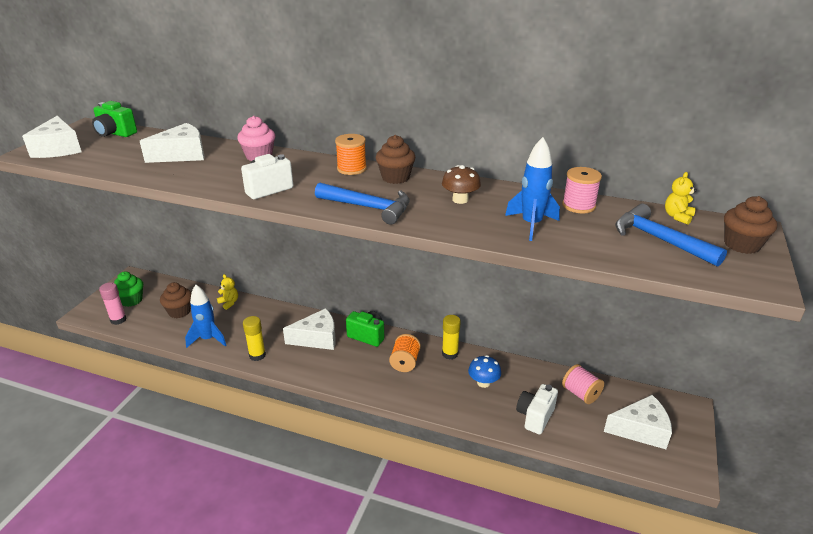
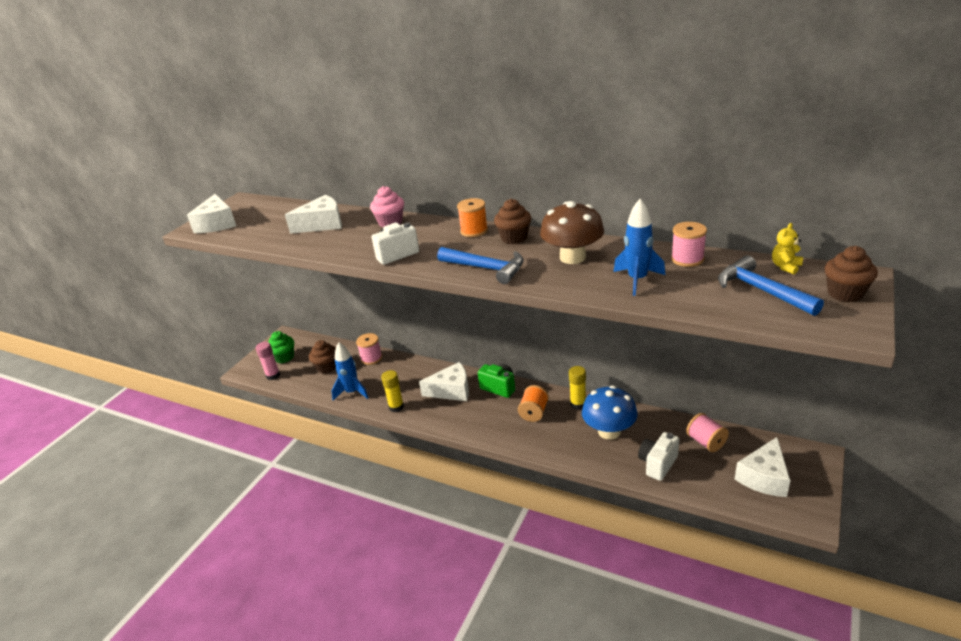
camera: 10 degrees right, 0 degrees up
green camera [92,101,137,137] -> none
yellow teddy bear [217,274,238,310] -> pink spool [356,333,382,365]
brown mushroom [442,165,481,204] -> brown mushroom [540,201,604,264], size x1.71
blue mushroom [468,355,501,388] -> blue mushroom [582,386,638,440], size x1.71
white cheese [604,395,672,449] -> white cheese turned 120 degrees clockwise [735,437,791,497]

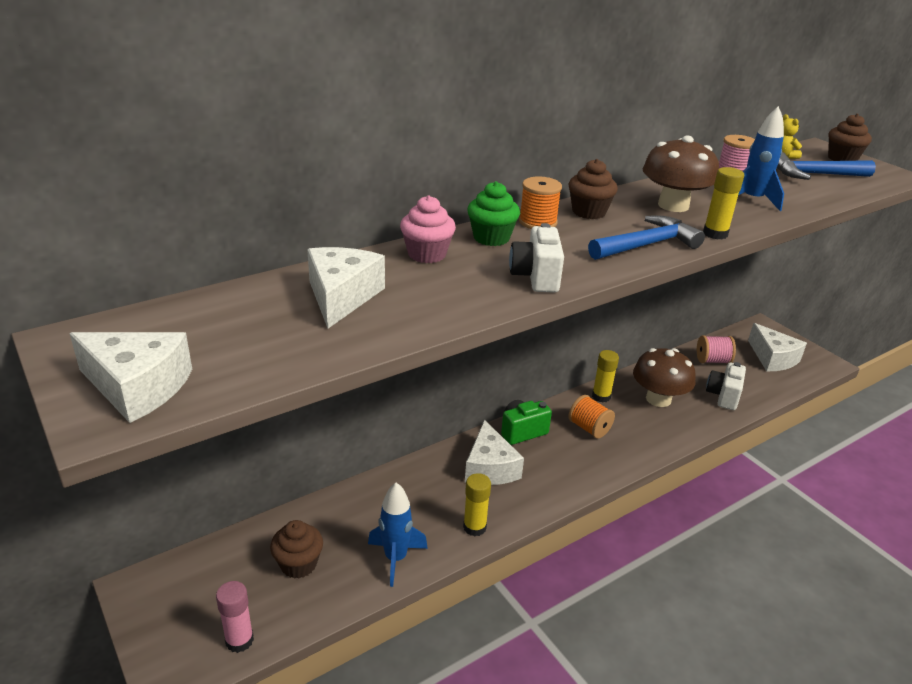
camera: 65 degrees left, 0 degrees up
green cupcake [269,331,294,364] -> green cupcake moved to [467,181,520,246]
pink spool [356,333,382,365] -> none
white cheese [419,362,469,401] -> white cheese turned 150 degrees clockwise [465,420,524,485]
blue mushroom [582,386,638,440] -> brown mushroom [633,348,695,407]
white camera [638,432,679,481] -> white camera turned 45 degrees clockwise [706,362,746,410]
none -> yellow glue stick [703,167,744,240]

